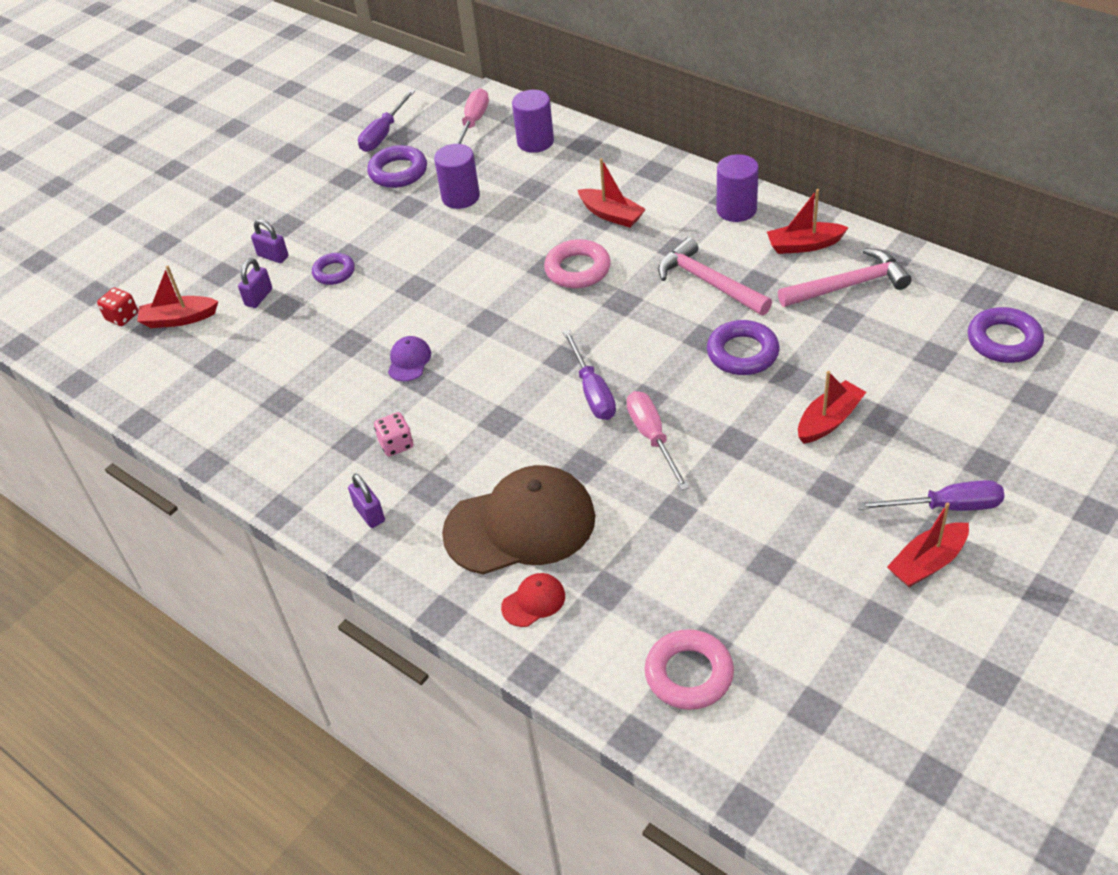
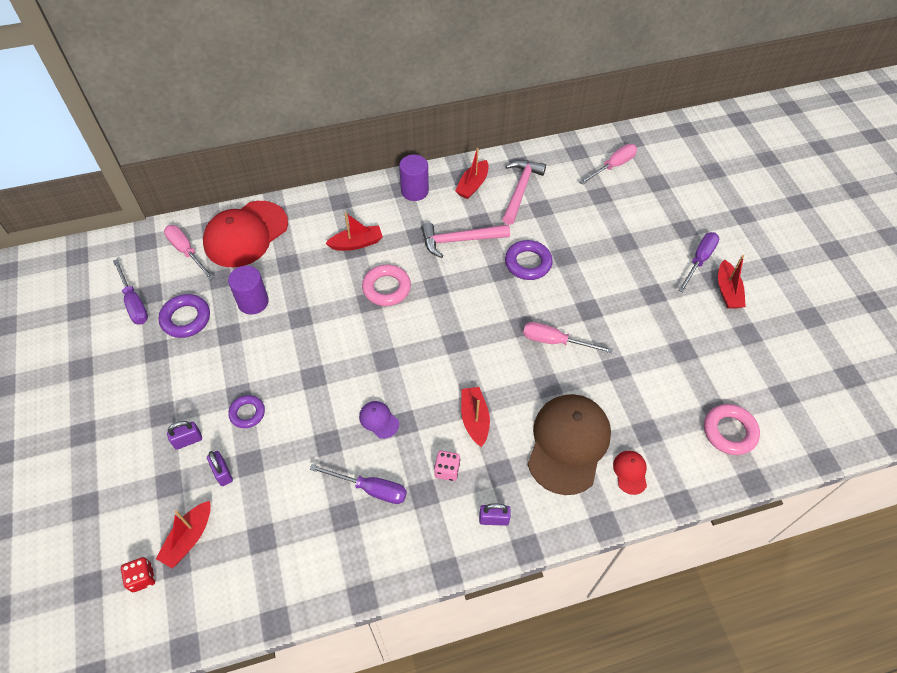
camera: 60 degrees left, 10 degrees up
purple cylinder [512,90,554,153] -> red cap [203,201,288,268]
purple screwdriver [563,330,616,420] -> purple screwdriver moved to [310,464,407,504]
red boat [798,371,866,444] -> red boat moved to [461,387,490,447]
purple ring [968,307,1044,363] -> pink screwdriver [579,144,637,185]

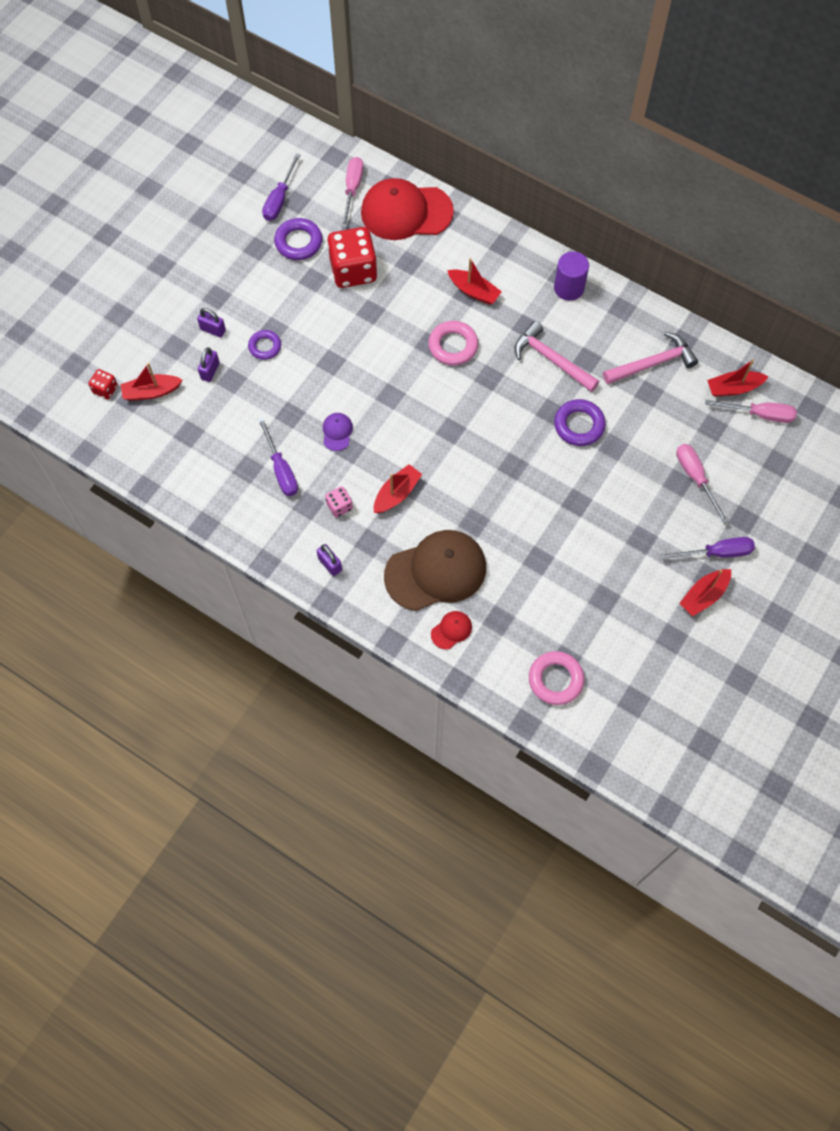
camera: 50 degrees right, 10 degrees up
purple cylinder [228,266,269,315] -> red dice [327,227,377,288]
red boat [455,148,489,199] -> red boat moved to [707,359,768,397]
pink screwdriver [523,322,613,353] -> pink screwdriver moved to [676,444,729,524]

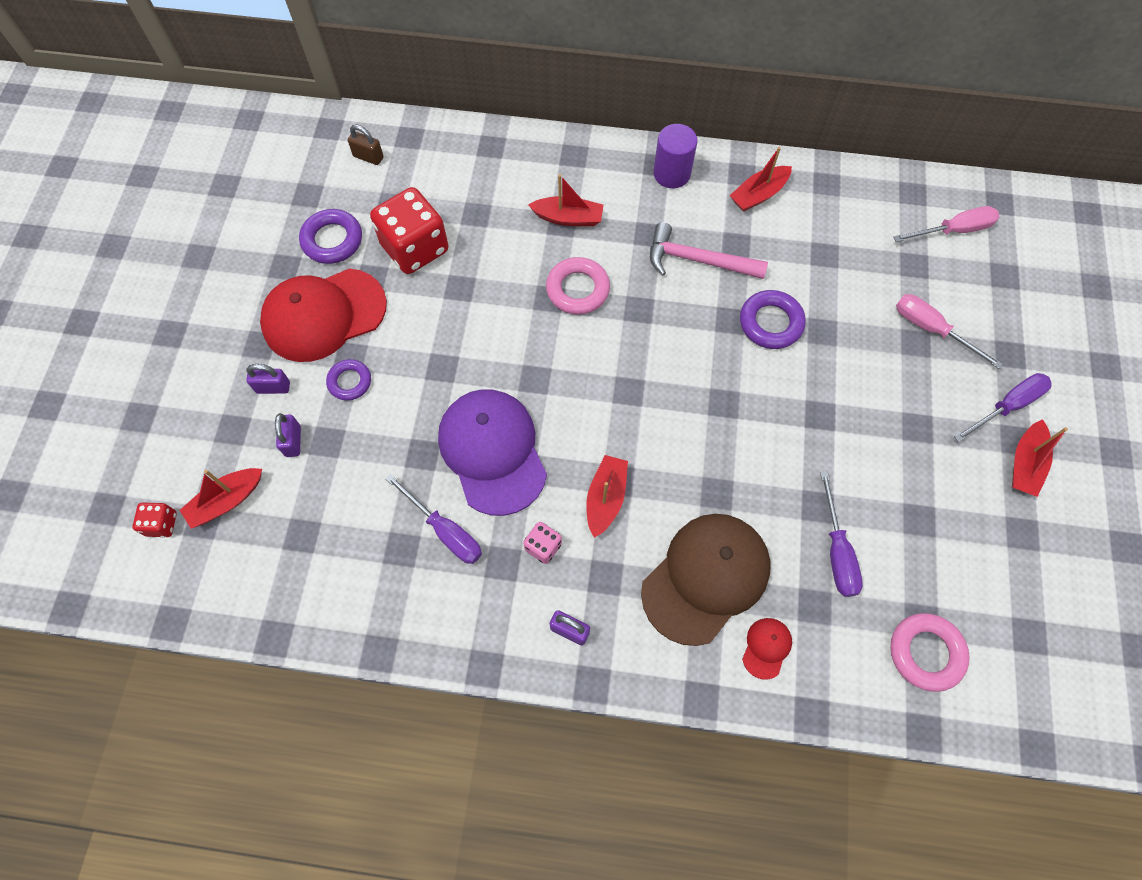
camera: 25 degrees left, 0 degrees up
purple screwdriver [262,153,300,221] -> purple screwdriver moved to [820,471,863,597]
purple cap [323,413,353,451] -> purple cap [438,389,547,516], size x2.39
pink screwdriver [341,157,364,228] -> brown padlock [348,124,384,165]
red cap [361,178,454,240] -> red cap moved to [260,268,387,362]
pink hammer [603,332,698,384] -> none
red boat [707,359,768,397] -> red boat moved to [730,147,792,212]

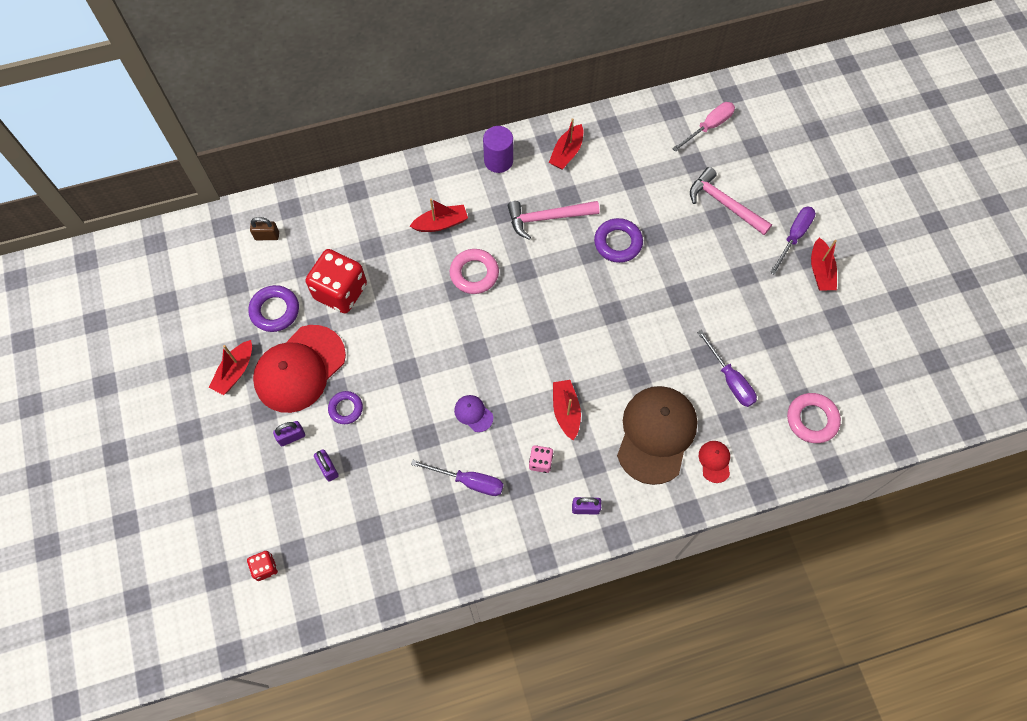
camera: 25 degrees left, 0 degrees up
red boat [179,468,262,529] -> red boat moved to [209,340,252,395]
purple cap [438,389,547,516] -> purple cap [454,395,493,432], size x0.42
pink screwdriver [896,294,1003,369] -> pink hammer [690,167,772,235]

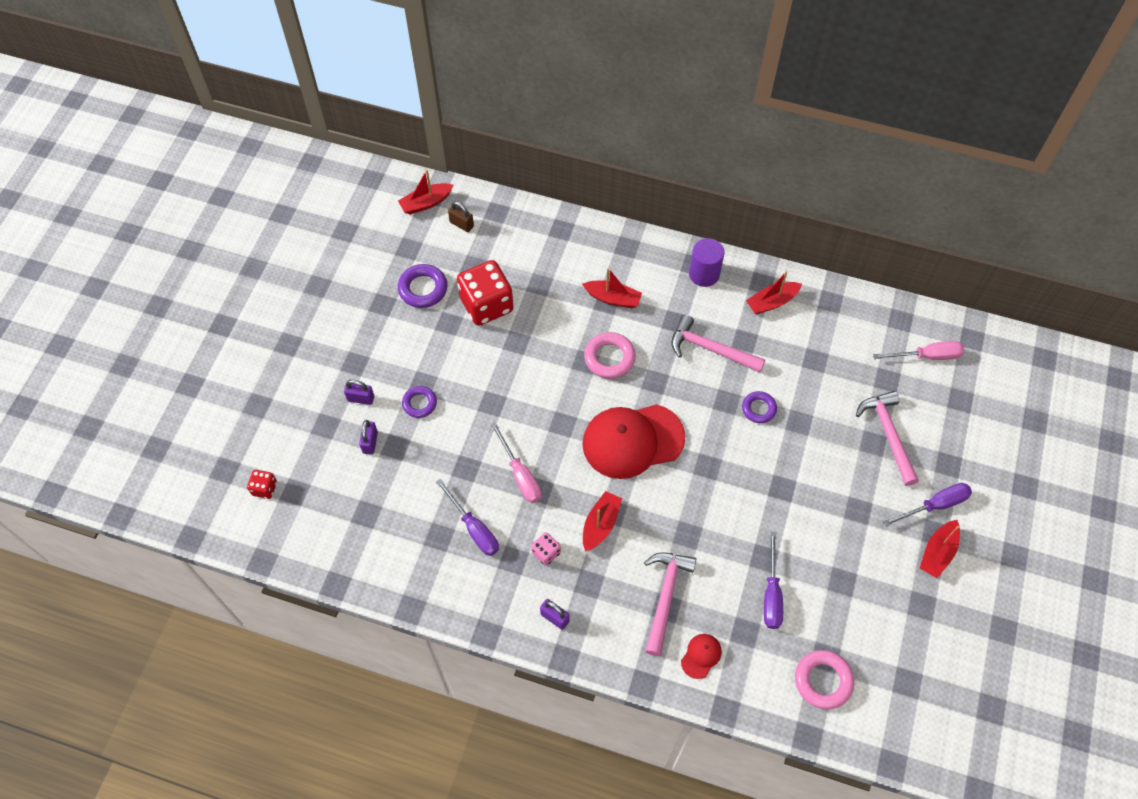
camera: 35 degrees right, 5 degrees down
red boat [209,340,252,395] -> red boat moved to [398,169,454,214]
red cap [253,325,346,413] -> red cap moved to [582,404,685,479]
purple cap [454,395,493,432] -> pink screwdriver [491,422,541,503]
purple ring [594,218,643,263] -> purple ring [742,391,777,423], size x0.66
brown cap [617,386,698,485] -> pink hammer [644,552,696,656]

